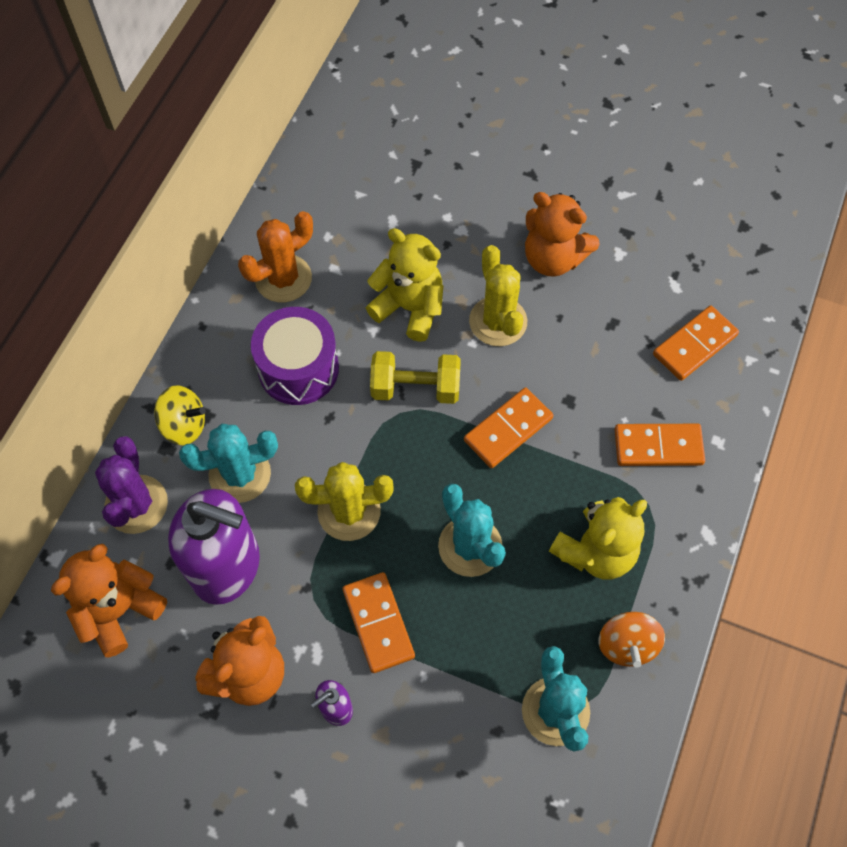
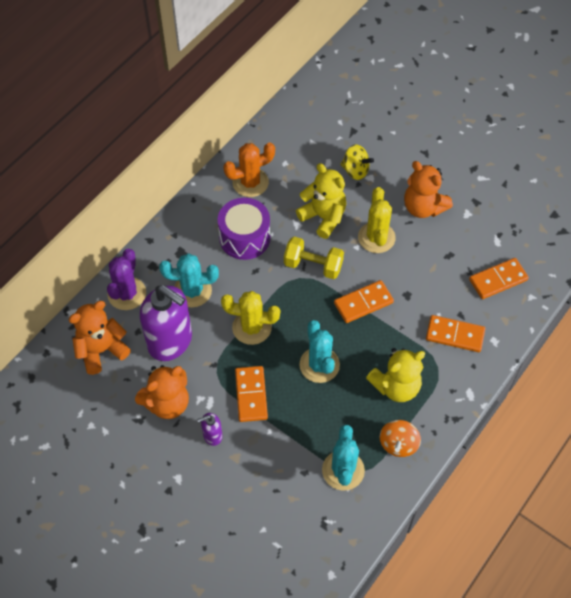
camera: 15 degrees right, 5 degrees down
yellow spinning top [154,385,206,445] -> yellow spinning top moved to [340,144,374,180]

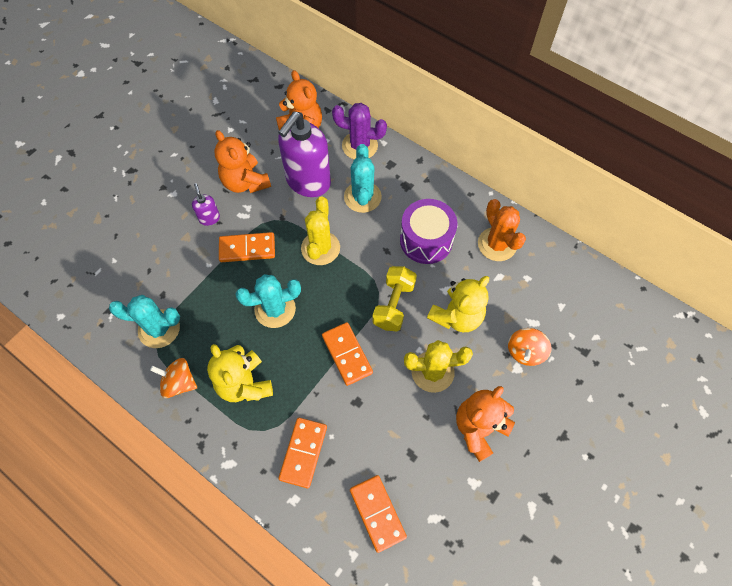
camera: 90 degrees right, 5 degrees up
yellow spinning top [340,144,374,180] -> orange spinning top [508,328,552,366]

